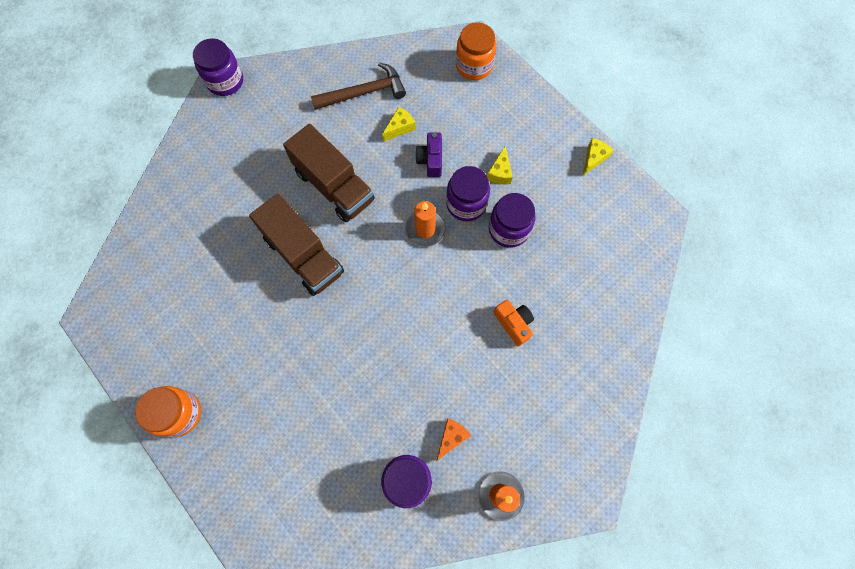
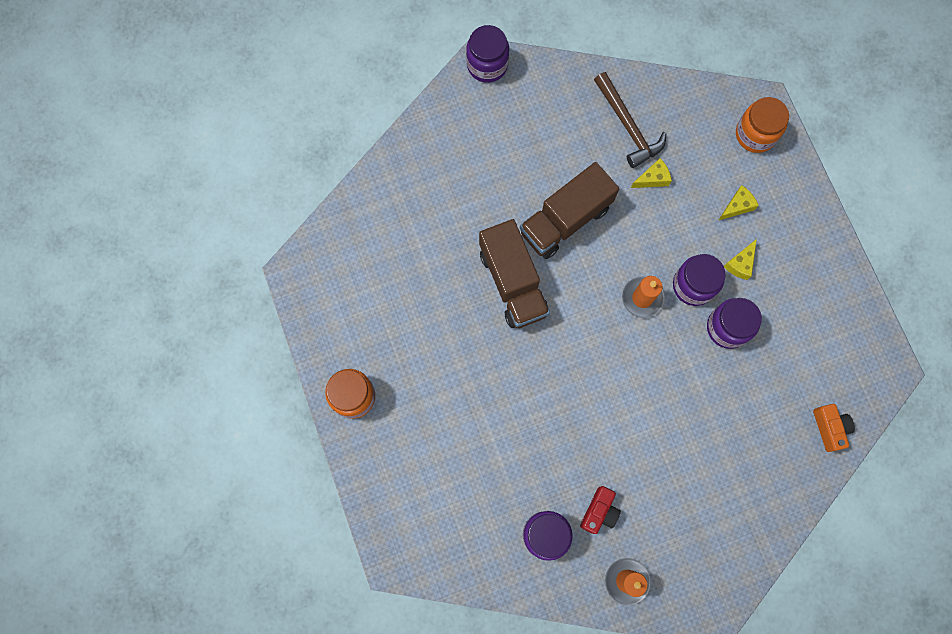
camera: 20 degrees right, 5 degrees up
brown truck [283,124,375,222] -> brown truck turned 75 degrees clockwise [520,162,619,259]
brown hammer [311,62,406,110] -> brown hammer turned 60 degrees clockwise [594,72,666,168]
purple camera [415,132,442,177] -> none
orange cheese [437,418,471,460] -> red camera [580,486,621,534]
orange camera [493,300,534,346] -> orange camera moved to [813,404,855,452]
yellow cheese [583,138,614,175] -> yellow cheese moved to [719,185,759,220]

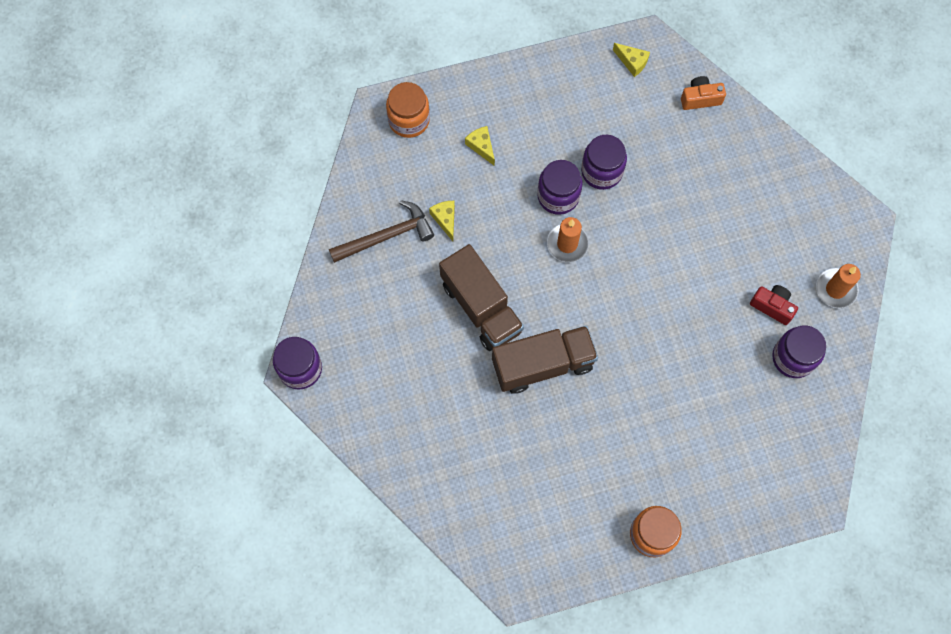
camera: 85 degrees left, 5 degrees down
yellow cheese [724,239,757,280] -> yellow cheese moved to [613,43,650,77]

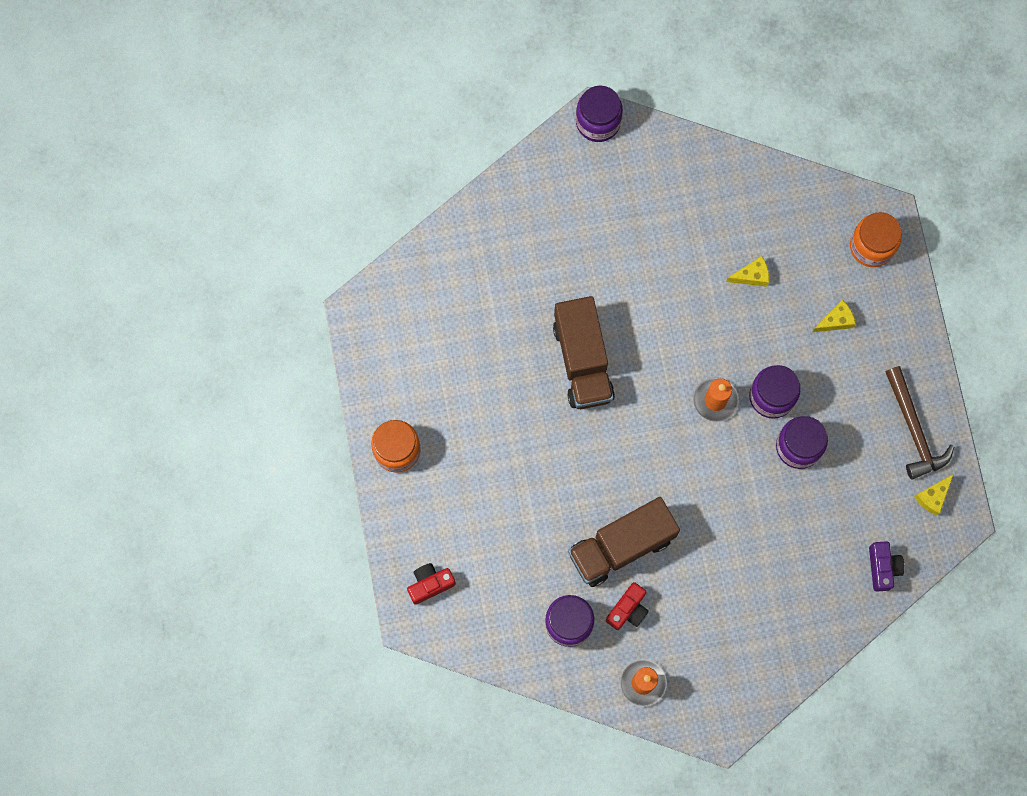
camera: 95 degrees right, 5 degrees up
brown hammer [329,200,434,263] -> brown hammer moved to [885,366,954,480]
brown truck [439,244,524,351] -> brown truck moved to [568,497,680,587]
orange camera [681,76,726,110] -> purple camera [869,541,905,591]
none -> red camera [407,563,456,605]

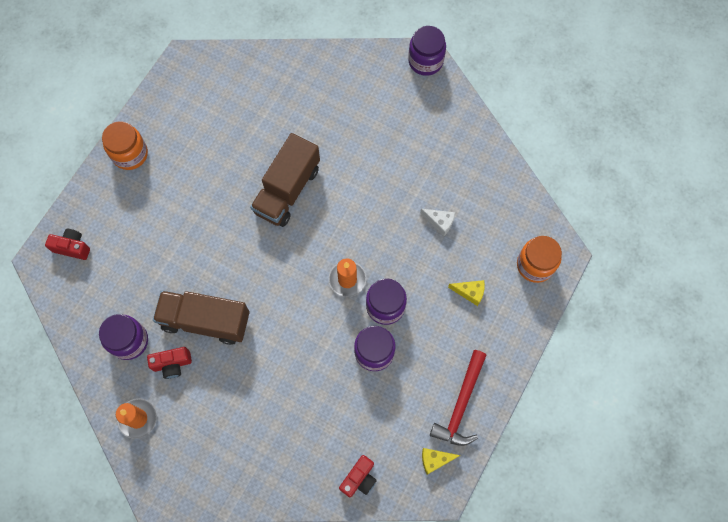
camera: 40 degrees right, 5 degrees down
yellow cheese [726,256,769,287] -> white cheese [420,209,455,236]
purple camera [869,541,905,591] -> red camera [339,455,377,497]
brown hammer [885,366,954,480] -> red hammer [430,350,487,446]

